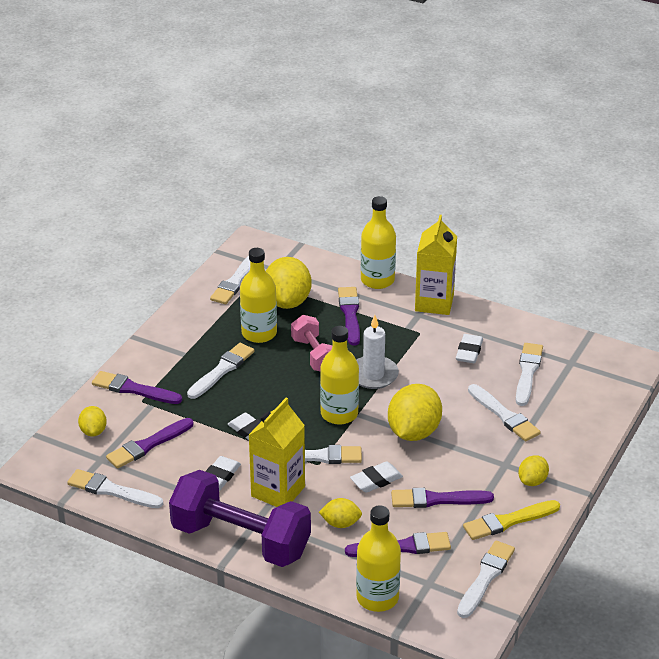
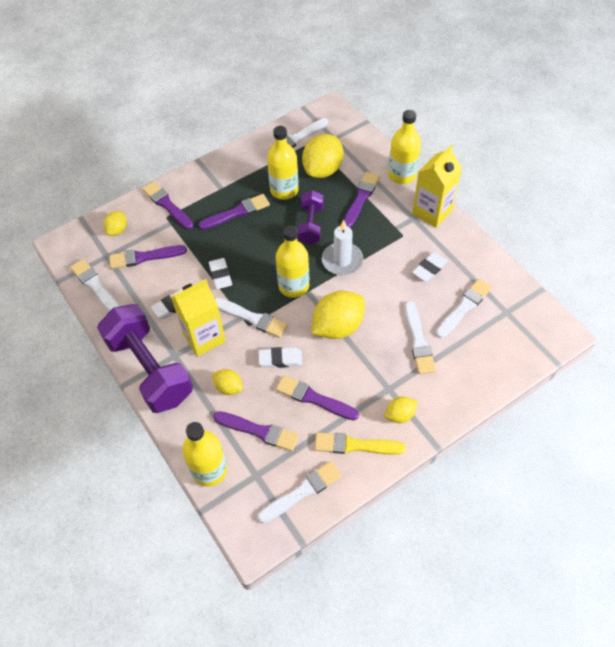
camera: 30 degrees right, 20 degrees up
white brush [187,343,254,399] -> purple brush [198,194,270,230]
pink dumbbell [291,315,332,371] -> purple dumbbell [298,190,324,245]

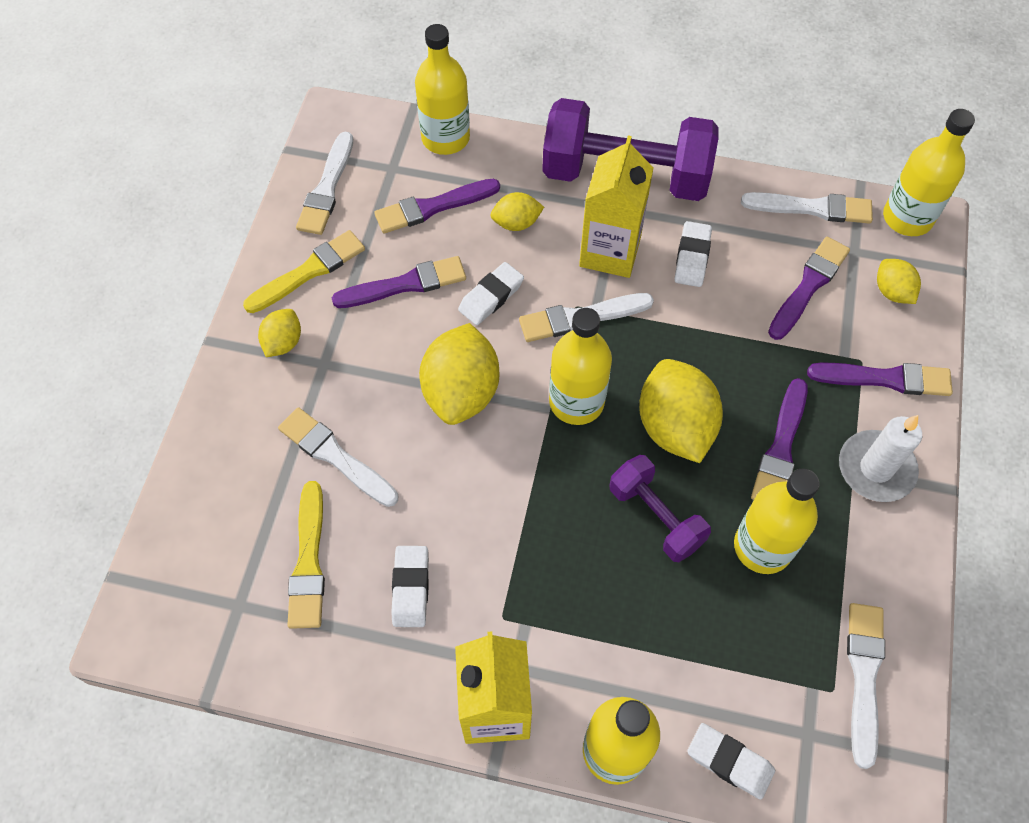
camera: 135 degrees right, 5 degrees up
white eraser [209,258,232,289] -> white eraser moved to [687,723,775,800]
yellow lemon [302,134,343,178] -> yellow lemon moved to [639,359,723,463]
white candle [322,220,363,275] -> white candle moved to [839,415,922,502]
purple brush [344,172,380,228] -> none
white brush [436,279,492,338] -> yellow brush [287,481,325,629]
none -> yellow bottle [883,109,975,236]

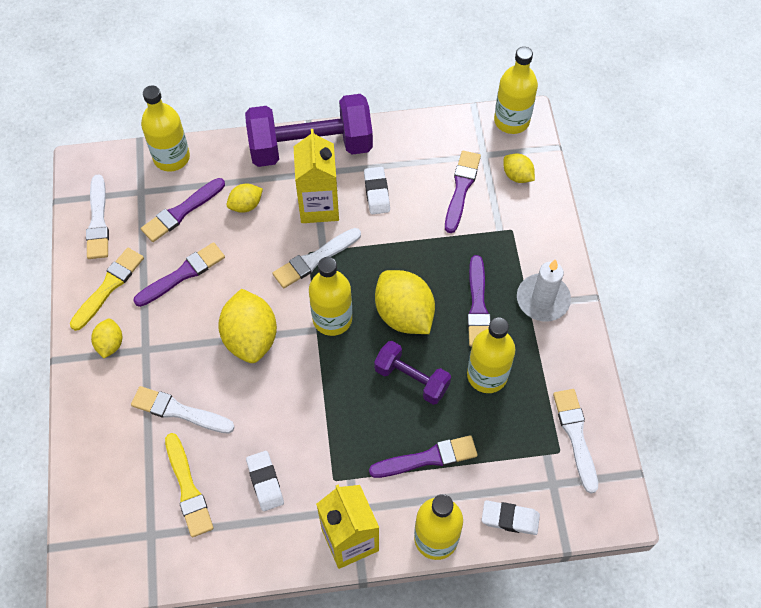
camera: 20 degrees left, 0 degrees up
white eraser [458,262,524,325] -> none
white brush [741,192,873,224] -> none
purple brush [807,362,953,396] -> purple brush moved to [369,435,478,478]

